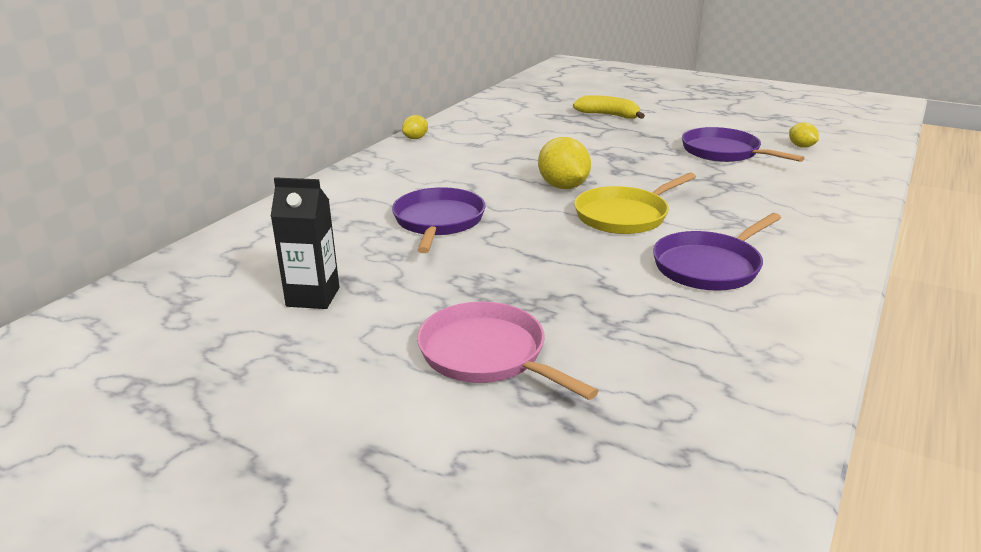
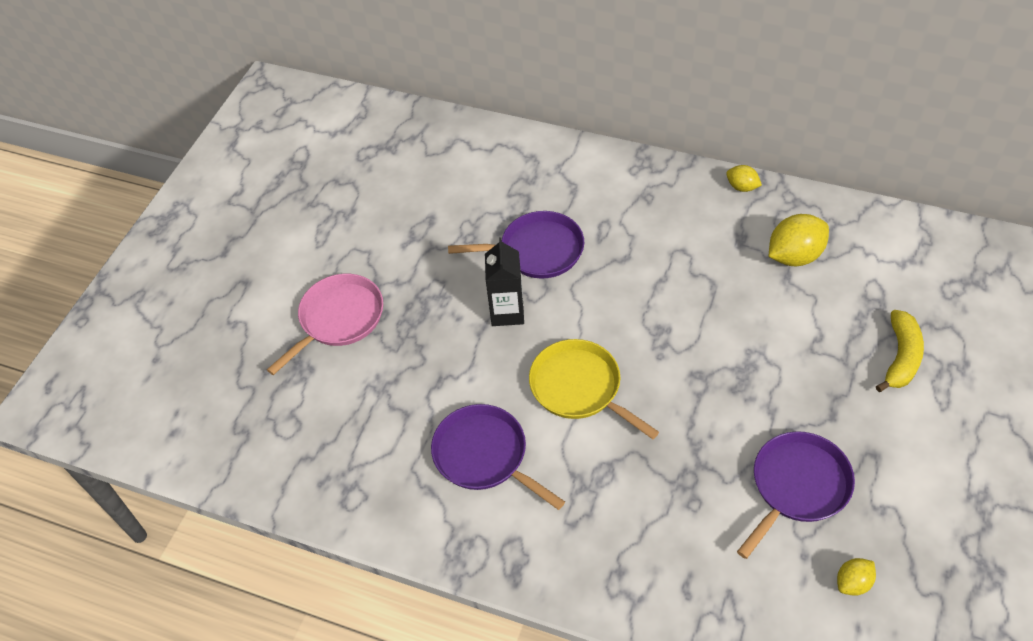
camera: 85 degrees right, 25 degrees up
black carton [271,177,339,309] -> black carton moved to [485,237,524,326]
yellow lemon [538,137,591,189] -> yellow lemon moved to [769,214,829,266]

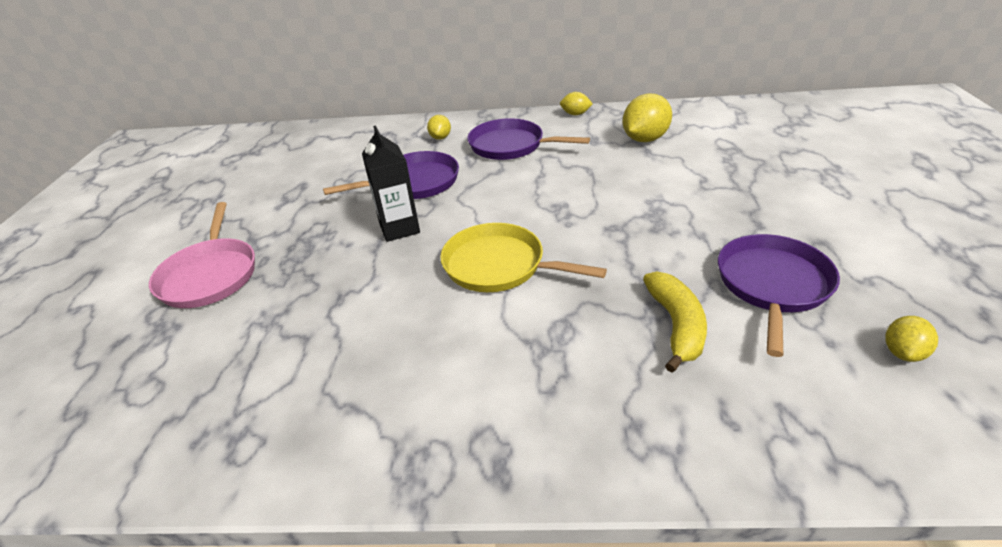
camera: 20 degrees left, 15 degrees down
pink pan [267,274,383,375] -> pink pan turned 150 degrees clockwise [149,202,255,308]
purple pan [431,404,565,510] -> purple pan moved to [467,118,590,160]
yellow banana [876,310,924,392] -> yellow banana moved to [643,271,707,372]
none -> yellow lemon [427,115,451,140]

